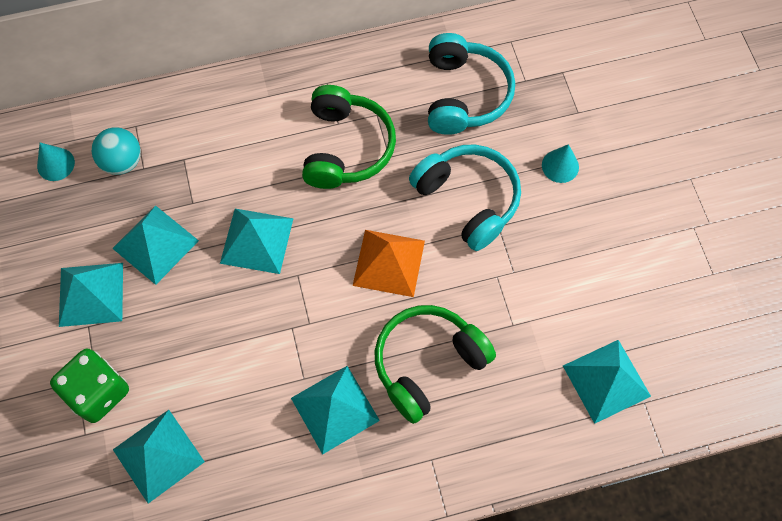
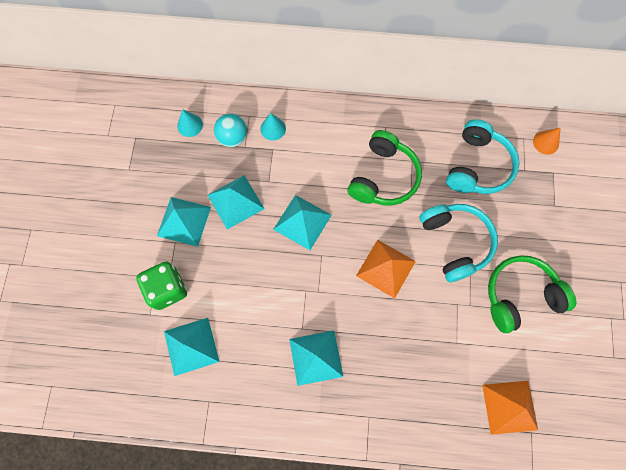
camera: 20 degrees right, 5 degrees up
green headphones [375,305,496,424] -> green headphones moved to [488,255,577,333]
turquoise cone [542,144,579,183] -> turquoise cone moved to [260,113,286,141]
turquoise pyramid [563,340,651,424] -> orange pyramid [482,381,538,435]
none -> orange cone [533,128,561,155]

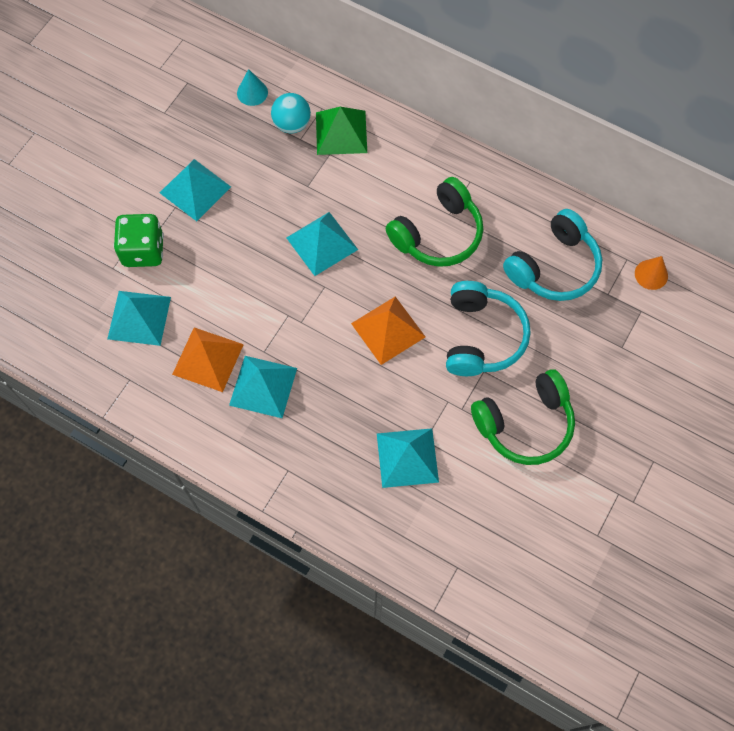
camera: 25 degrees right, 5 degrees down
turquoise pyramid [208,175,264,229] -> turquoise pyramid moved to [377,428,439,488]
turquoise cone [260,113,286,141] -> green pyramid [316,107,367,155]
orange pyramid [482,381,538,435] -> orange pyramid moved to [172,327,244,392]
green headphones [488,255,577,333] -> green headphones turned 150 degrees clockwise [471,369,575,465]

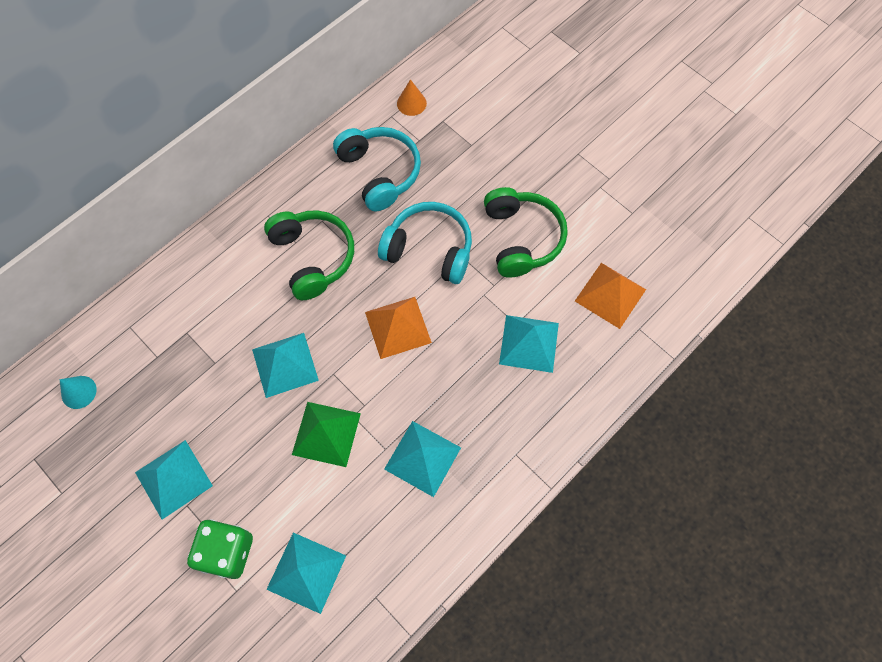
camera: 75 degrees left, 0 degrees up
orange pyramid [172,327,244,392] -> orange pyramid moved to [575,263,646,329]
turquoise ball [271,93,311,133] -> none
green pyramid [316,107,367,155] -> green pyramid moved to [292,402,361,467]

